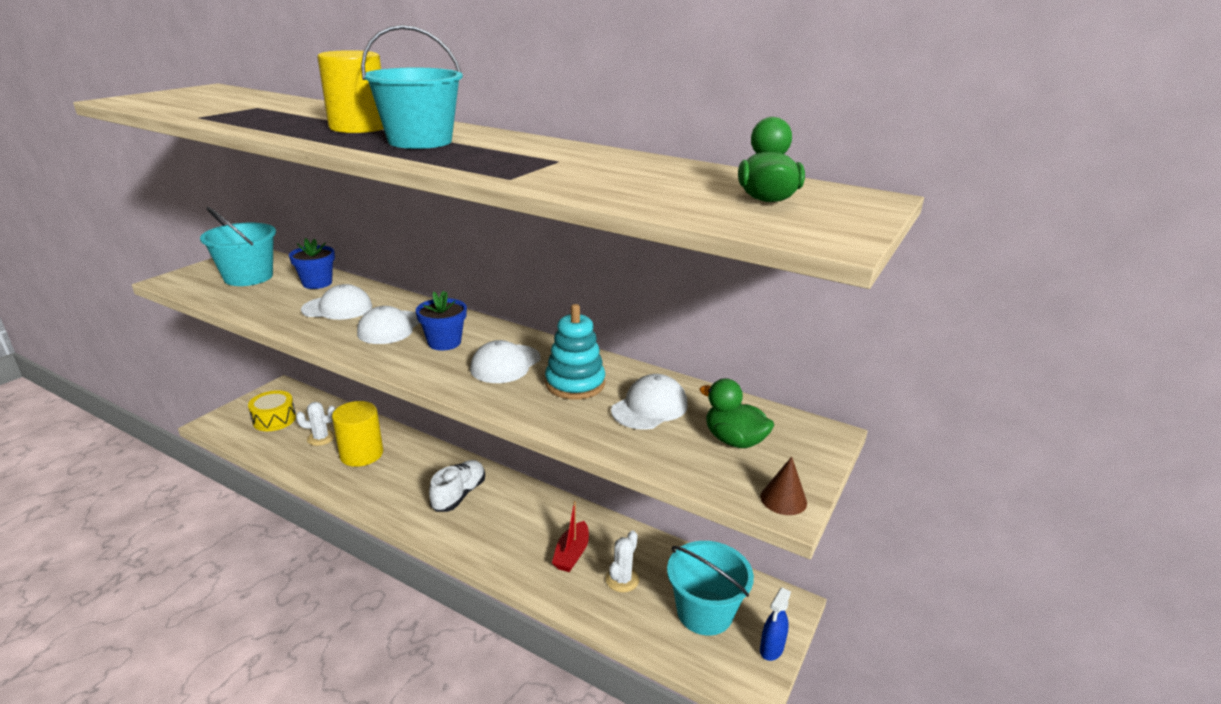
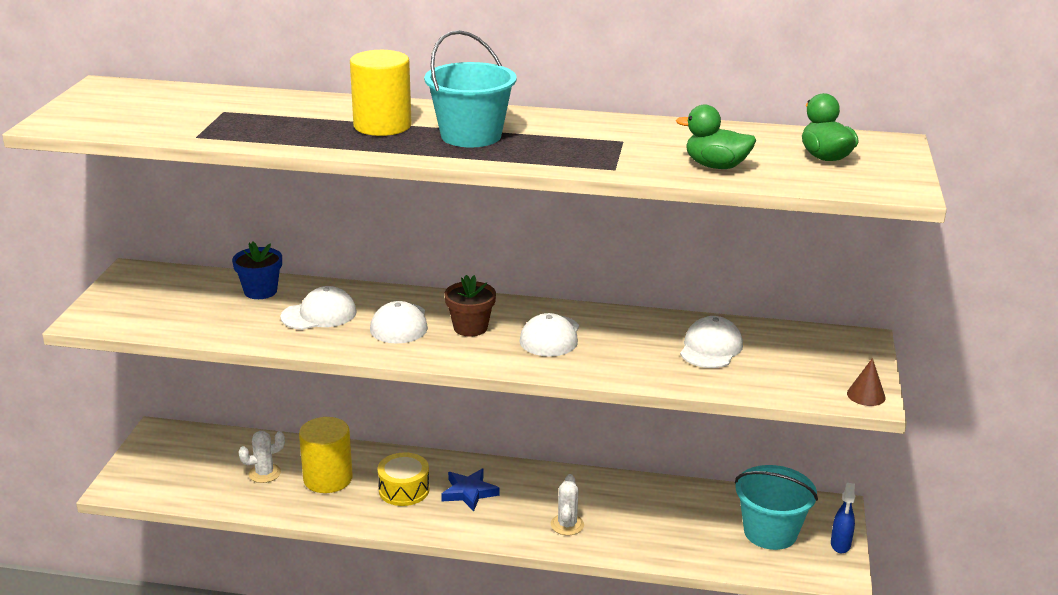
camera: 20 degrees left, 0 degrees up
turquoise bucket [200,207,276,286] -> none
yellow drum [248,390,296,431] -> yellow drum moved to [377,452,430,506]
blue flower pot [416,291,467,351] -> brown flower pot [444,275,496,337]
white shoe [429,460,485,512] -> blue star [441,469,500,512]
turquoise stacking toy [545,304,605,400] -> none
red boat [552,501,589,572] -> none
white cactus [606,530,639,593] -> white cactus moved to [551,474,584,535]
green duck [699,378,774,448] -> green duck moved to [676,105,756,169]

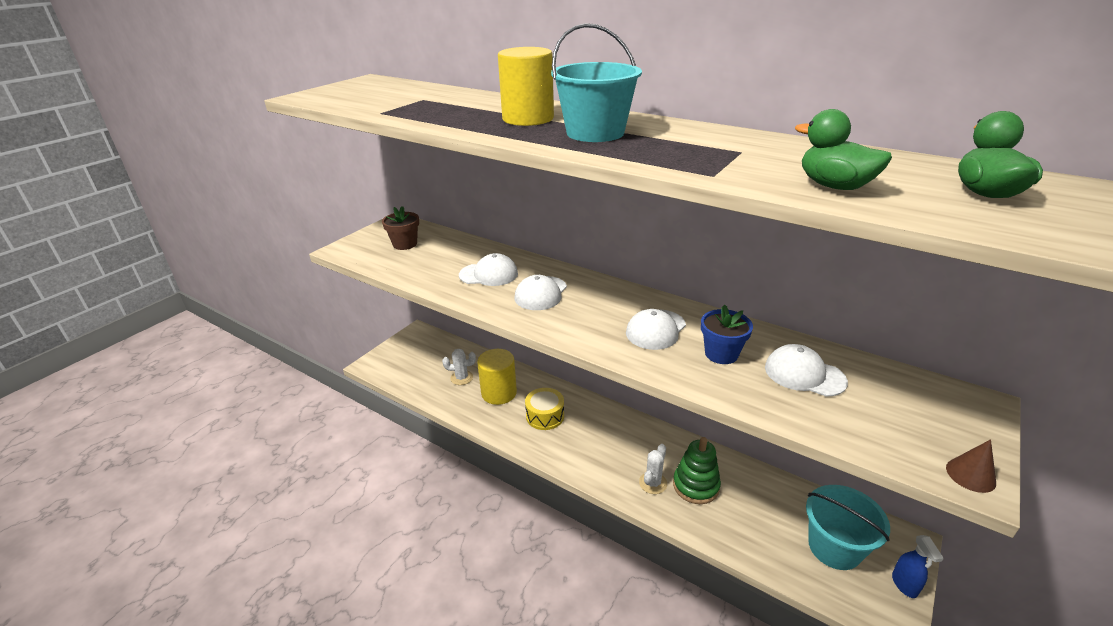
camera: 25 degrees right, 5 degrees up
blue flower pot [232,242,282,299] -> blue flower pot moved to [701,305,753,364]
blue star [441,469,500,512] -> none
brown flower pot [444,275,496,337] -> brown flower pot moved to [382,206,419,250]
white cap [680,316,743,368] -> white cap turned 105 degrees counterclockwise [765,344,848,397]
blue spray bottle [831,483,855,553] -> blue spray bottle turned 45 degrees counterclockwise [892,535,944,598]
none -> green stacking toy [673,437,721,504]

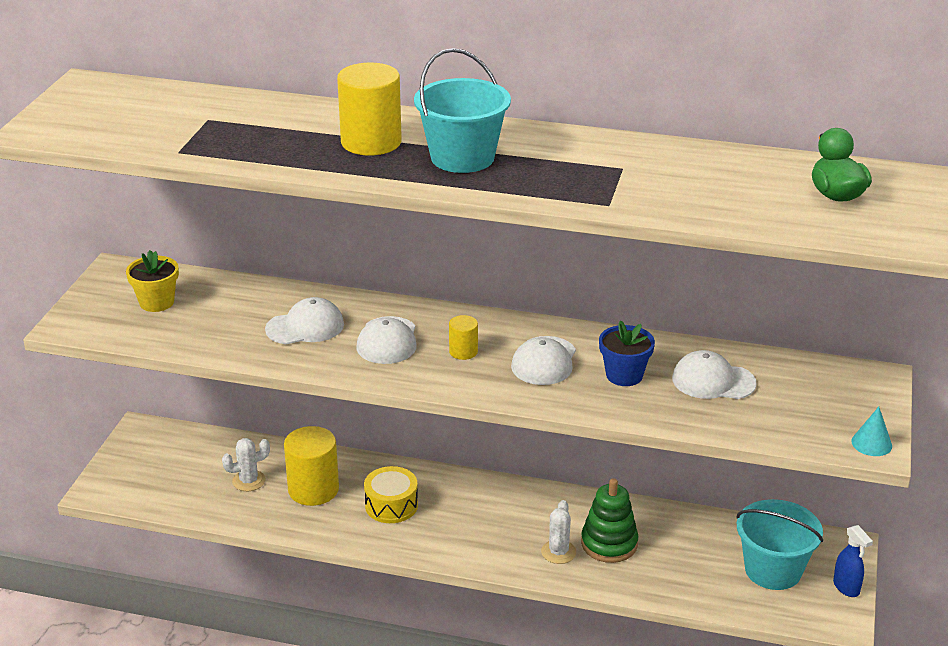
camera: 20 degrees left, 0 degrees up
brown flower pot [382,206,419,250] -> yellow flower pot [126,250,179,312]
green duck [795,109,892,190] -> none
brown cone [946,439,996,493] -> turquoise cone [851,407,892,456]
none -> yellow cylinder [449,315,478,360]

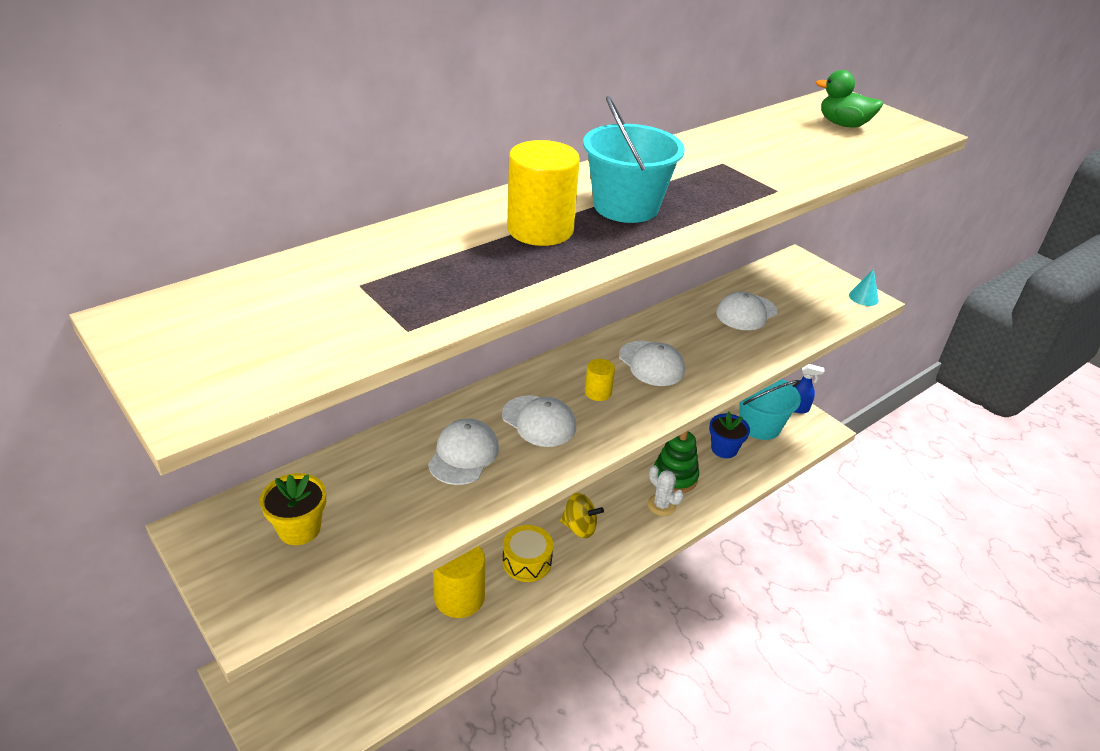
camera: 55 degrees left, 5 degrees up
white cactus [222,438,270,491] -> none
blue flower pot [599,320,655,386] -> blue flower pot moved to [709,412,750,458]
none -> yellow spinning top [560,493,604,538]

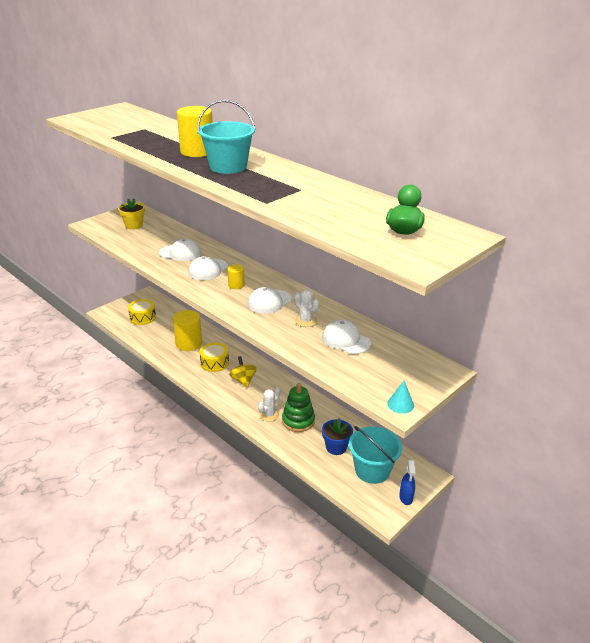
camera: 85 degrees right, 5 degrees down
yellow spinning top [560,493,604,538] -> yellow spinning top turned 150 degrees clockwise [229,356,257,388]
none -> yellow drum [128,299,156,325]
none -> white cactus [294,290,319,327]

